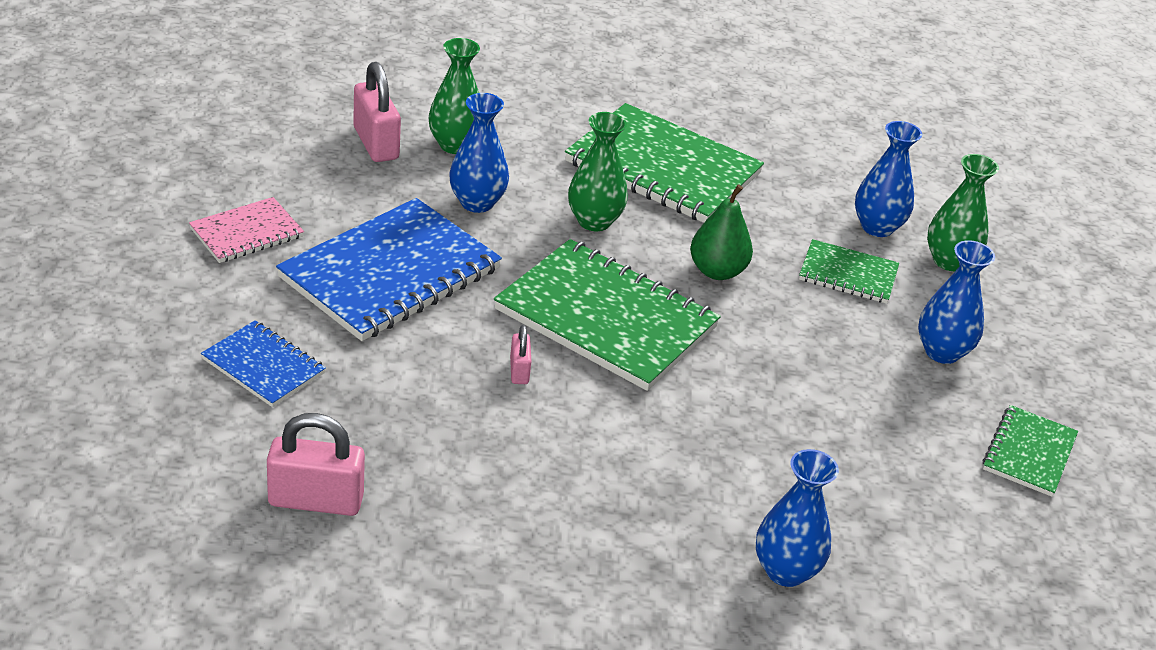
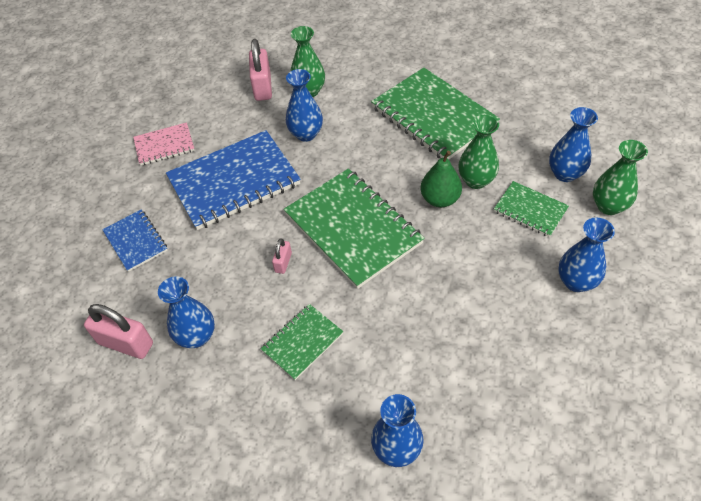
camera: 25 degrees right, 15 degrees up
green vase [568,112,628,231] -> green vase moved to [459,115,499,189]
green notebook [983,405,1078,497] -> green notebook moved to [261,304,344,380]
none -> blue vase [158,276,215,348]

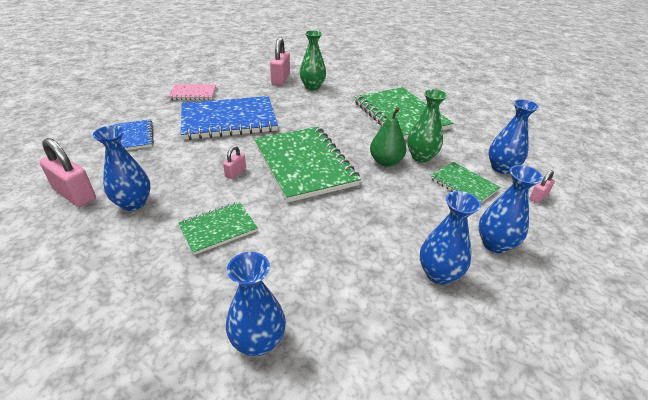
camera: 10 degrees right, 15 degrees down
blue vase [286,69,323,142] -> blue vase moved to [420,191,481,285]
green vase [593,140,648,215] -> pink padlock [529,170,555,203]

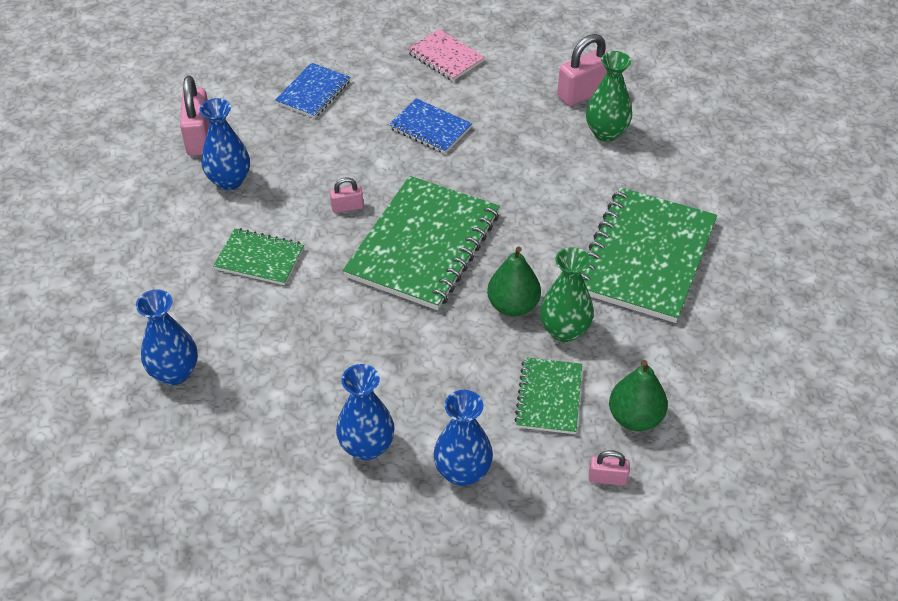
camera: 50 degrees right, 10 degrees up
blue notebook [181,96,278,140] -> blue notebook [388,98,472,154], size x0.52
blue vase [489,99,539,174] -> green pear [609,360,668,431]

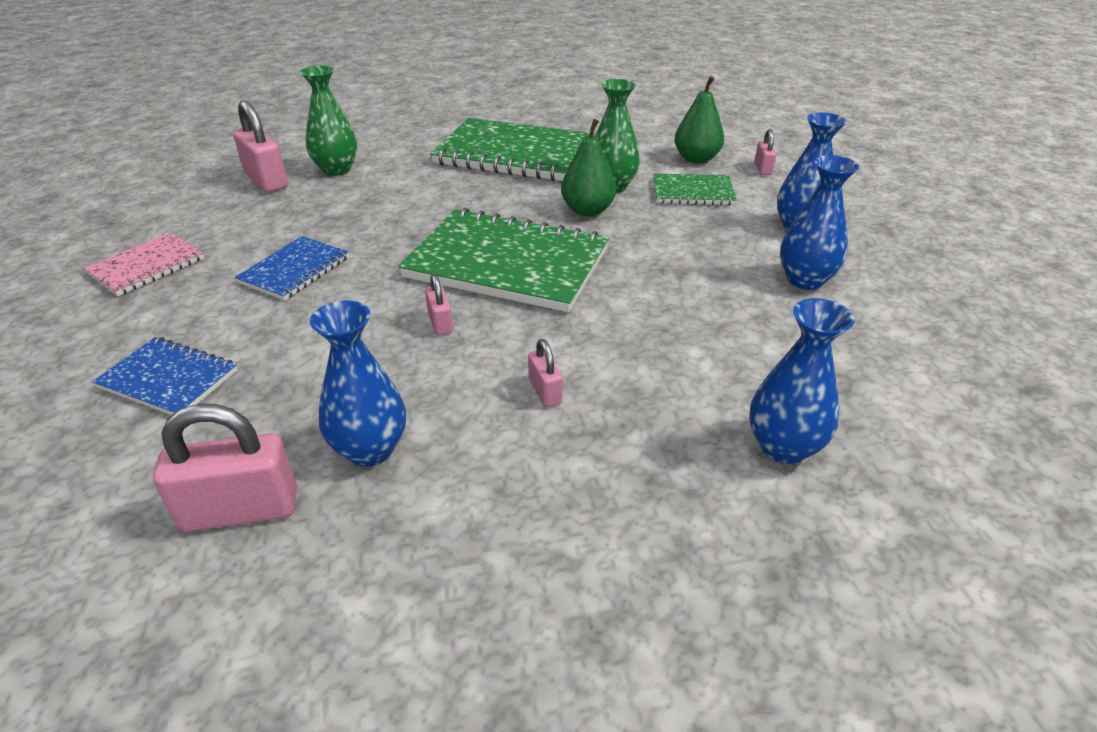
camera: 95 degrees left, 10 degrees down
green notebook [213,228,304,285] -> pink padlock [528,339,563,407]

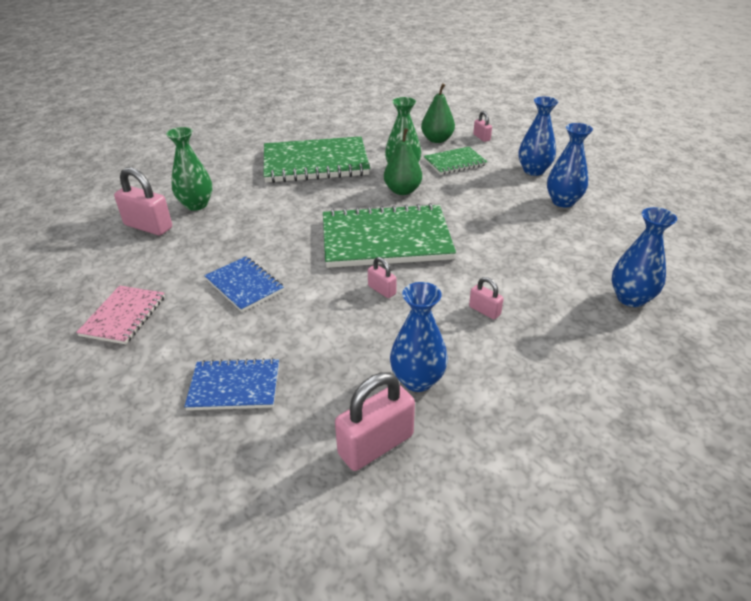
camera: 25 degrees left, 0 degrees up
blue notebook [235,236,349,301] -> blue notebook turned 45 degrees counterclockwise [204,256,284,312]

